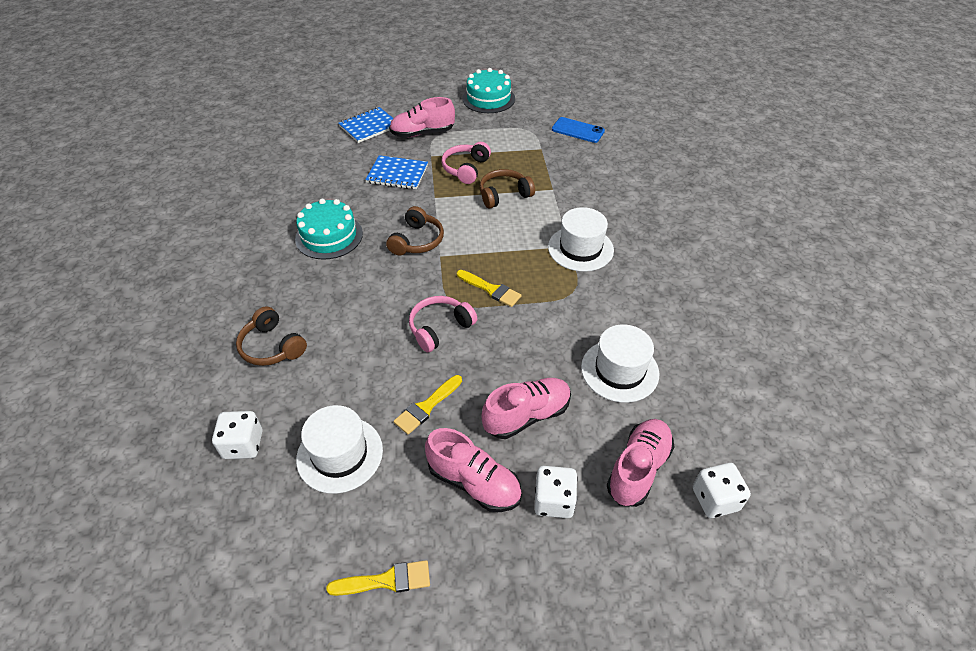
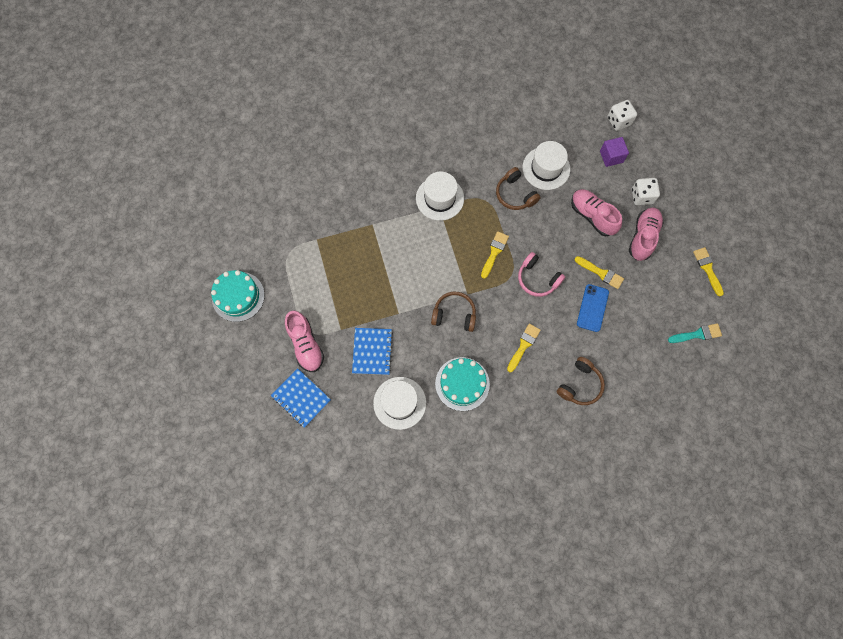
camera: 100 degrees left, 25 degrees up
white dice [212,411,263,459] -> none
white hat [296,405,383,494] -> white hat moved to [373,377,426,430]
pink headphones [442,142,491,184] -> none
brown headphones [480,169,535,209] -> brown headphones moved to [496,167,541,210]
blue phone [552,117,605,143] -> blue phone moved to [577,284,609,332]
pink shoe [607,419,674,507] -> purple cube [600,137,629,167]
none -> yellow brush [507,324,541,372]
none -> turquoise brush [668,323,722,343]

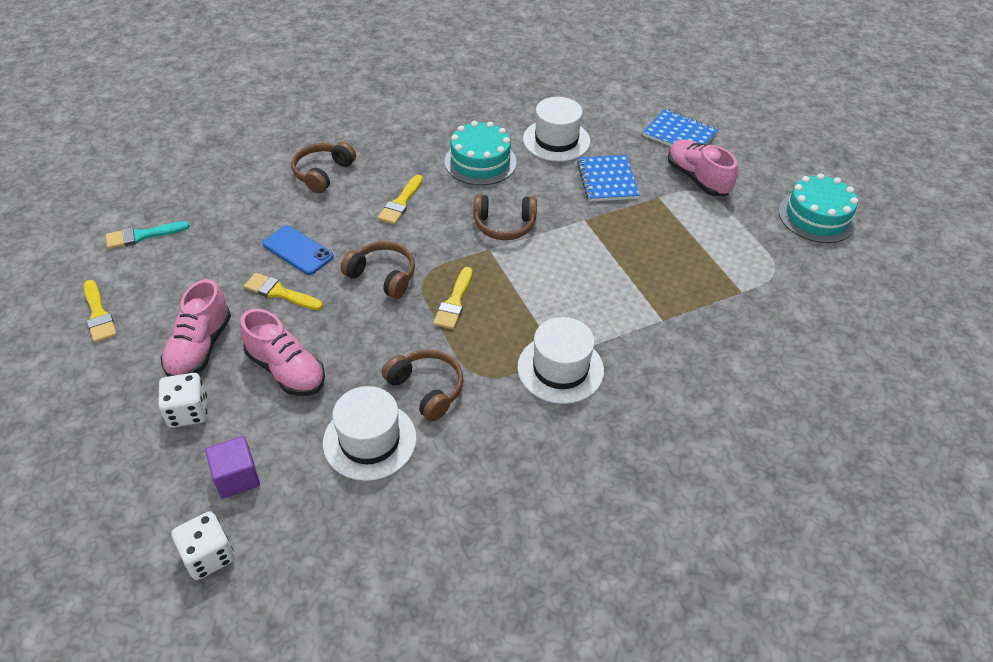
camera: 170 degrees right, 25 degrees down
pink headphones [518,252,565,297] -> brown headphones [341,241,415,299]
blue phone [577,284,609,332] -> blue phone turned 60 degrees counterclockwise [262,225,334,275]

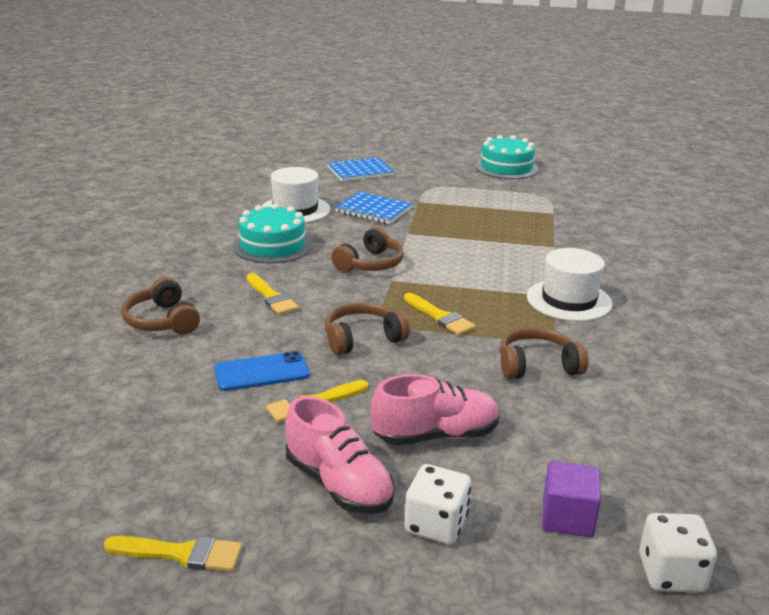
camera: 55 degrees left, 20 degrees down
turquoise brush [106,221,190,249] -> none
white hat [323,386,417,481] -> none
pink shoe [668,139,738,196] -> none

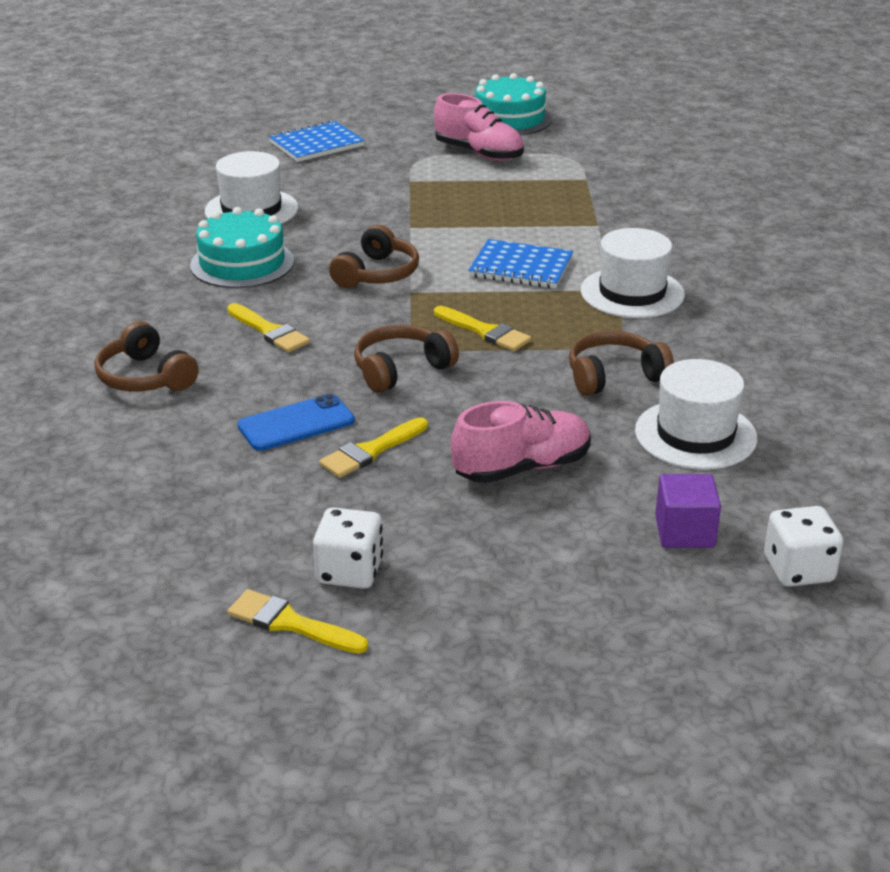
camera: 10 degrees left, 5 degrees up
yellow brush [104,536,242,572] -> yellow brush turned 150 degrees counterclockwise [228,589,368,654]
pink shoe [285,396,395,514] -> pink shoe moved to [434,93,524,161]
blue notebook [335,191,412,224] -> blue notebook moved to [468,239,573,288]
white dice [405,464,471,545] -> white dice moved to [313,507,383,589]
none -> white hat [635,359,757,470]

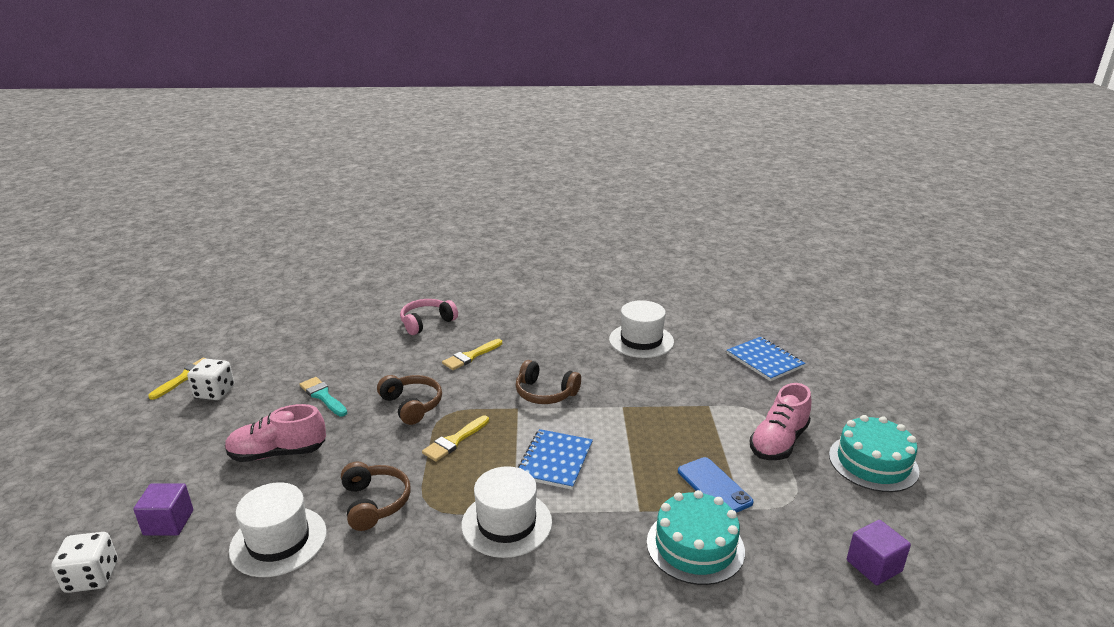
camera: 90 degrees right, 5 degrees down
brown headphones [95,321,199,392] -> pink headphones [400,299,458,335]
turquoise cake [190,207,294,288] -> turquoise cake moved to [647,490,745,585]
blue phone [237,394,355,451] -> blue phone moved to [678,457,753,513]
yellow brush [319,417,428,478] -> turquoise brush [300,377,347,416]
pink shoe [451,401,591,483] -> pink shoe turned 105 degrees clockwise [225,404,326,462]
none -> purple cube [847,520,911,585]

